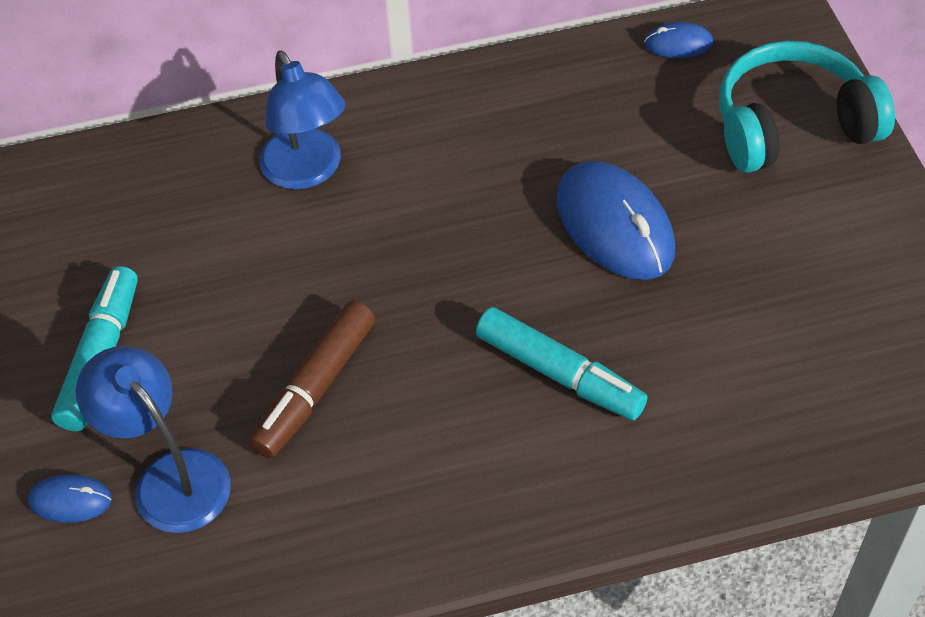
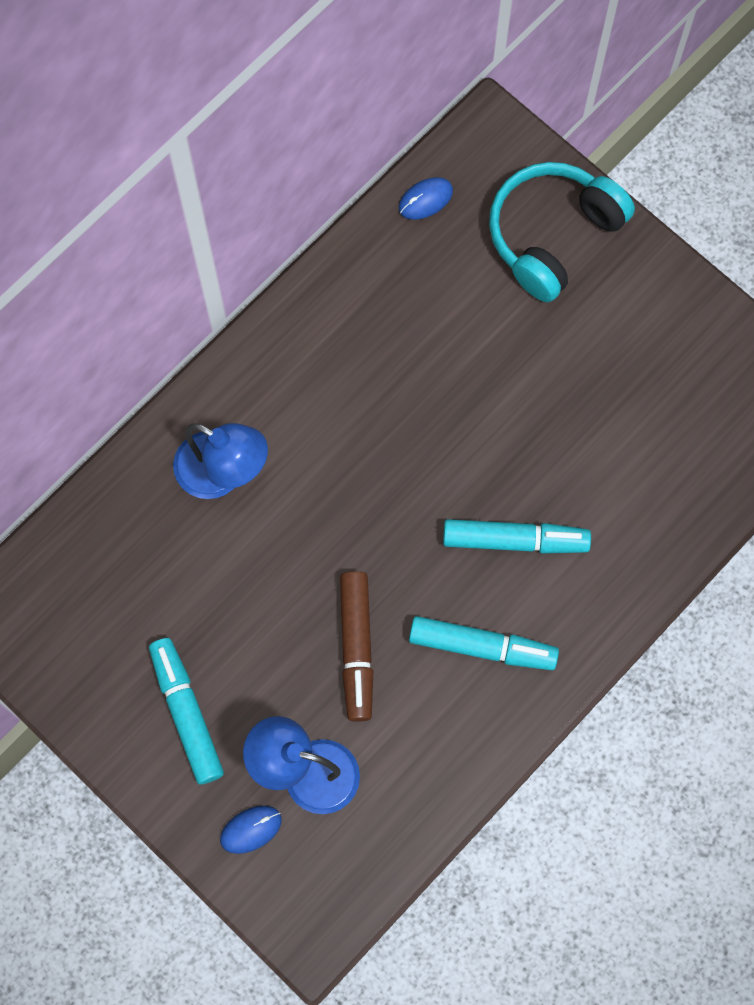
camera: 35 degrees left, 20 degrees up
blue mouse [556,161,675,280] -> none
none -> turquoise marker [409,616,559,670]

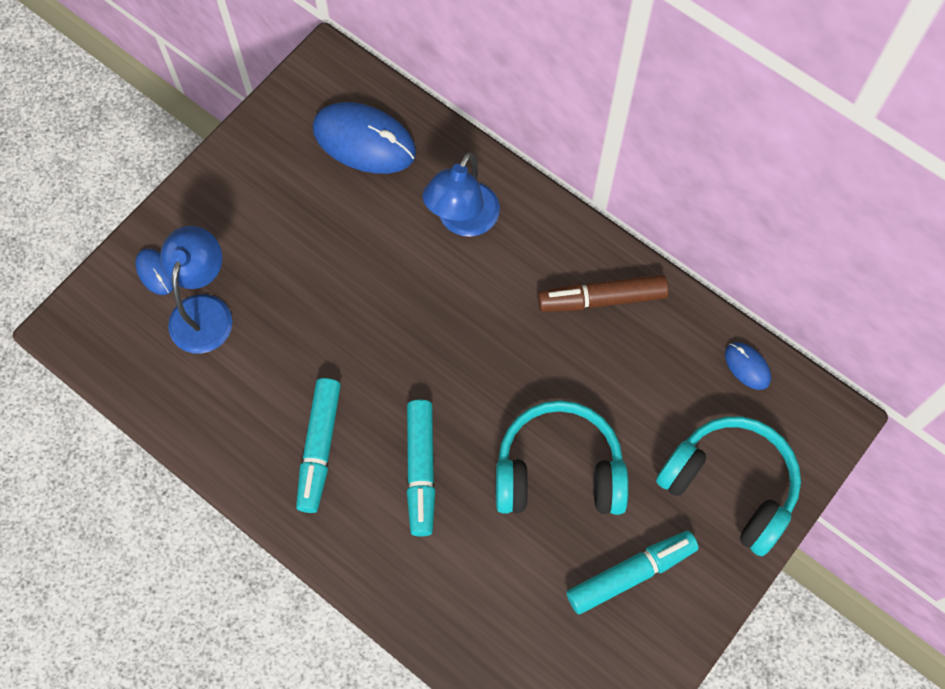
camera: 85 degrees right, 5 degrees down
turquoise marker [149,638,224,785] -> turquoise marker moved to [567,531,699,614]
brown marker [340,571,374,722] -> brown marker moved to [538,275,669,312]
none -> blue mouse [313,102,416,174]
none -> turquoise headphones [496,400,629,515]

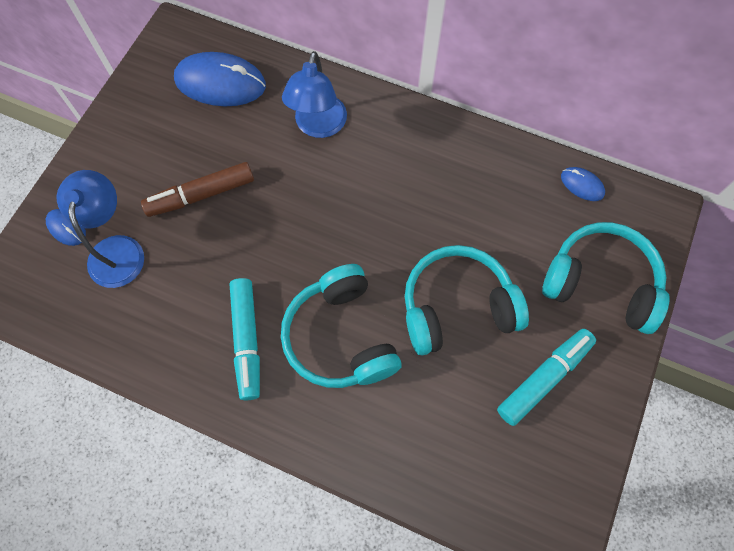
camera: 15 degrees left, 0 degrees up
turquoise marker [407,400,435,537] -> turquoise headphones [281,264,402,388]
brown marker [538,275,669,312] -> brown marker moved to [141,162,254,217]

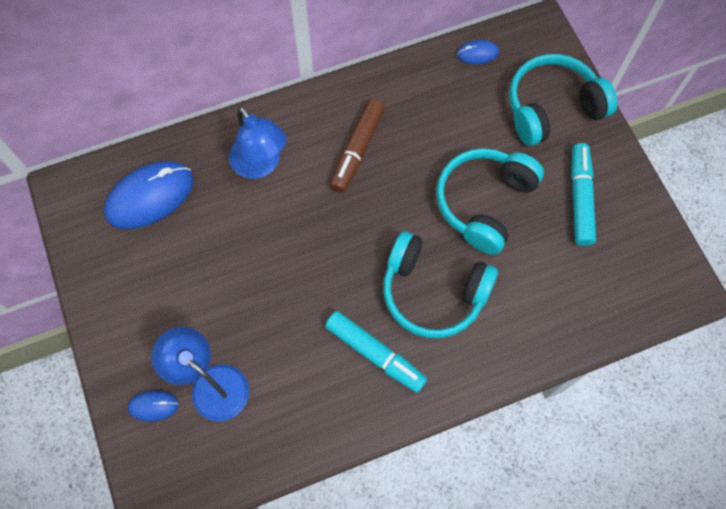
camera: 45 degrees left, 0 degrees up
brown marker [141,162,254,217] -> brown marker moved to [330,98,385,193]

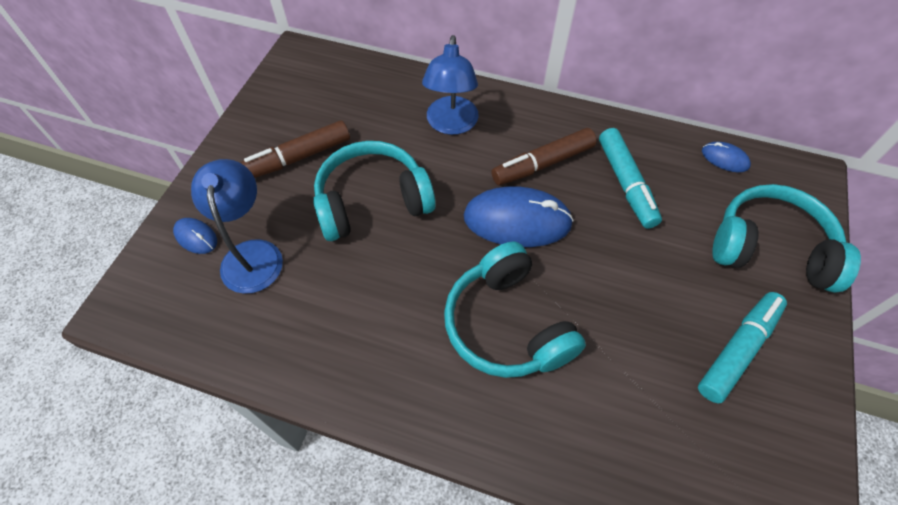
camera: 40 degrees right, 10 degrees down
blue mouse [104,161,193,229] -> blue mouse moved to [463,186,574,247]
turquoise marker [325,311,427,393] -> turquoise marker moved to [599,128,662,229]
turquoise headphones [436,148,544,255] -> turquoise headphones moved to [313,141,436,241]
none -> brown marker [240,120,350,178]

